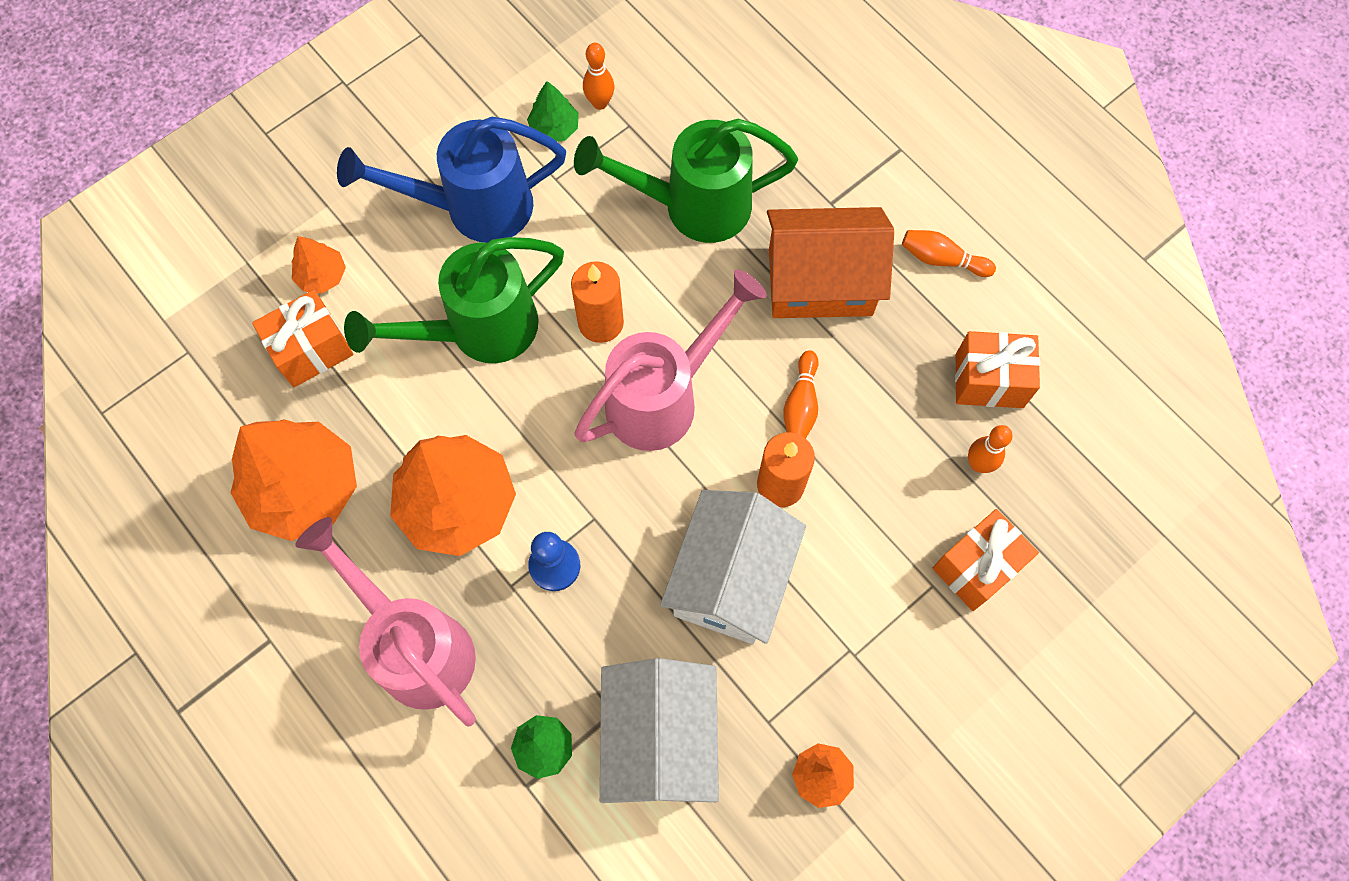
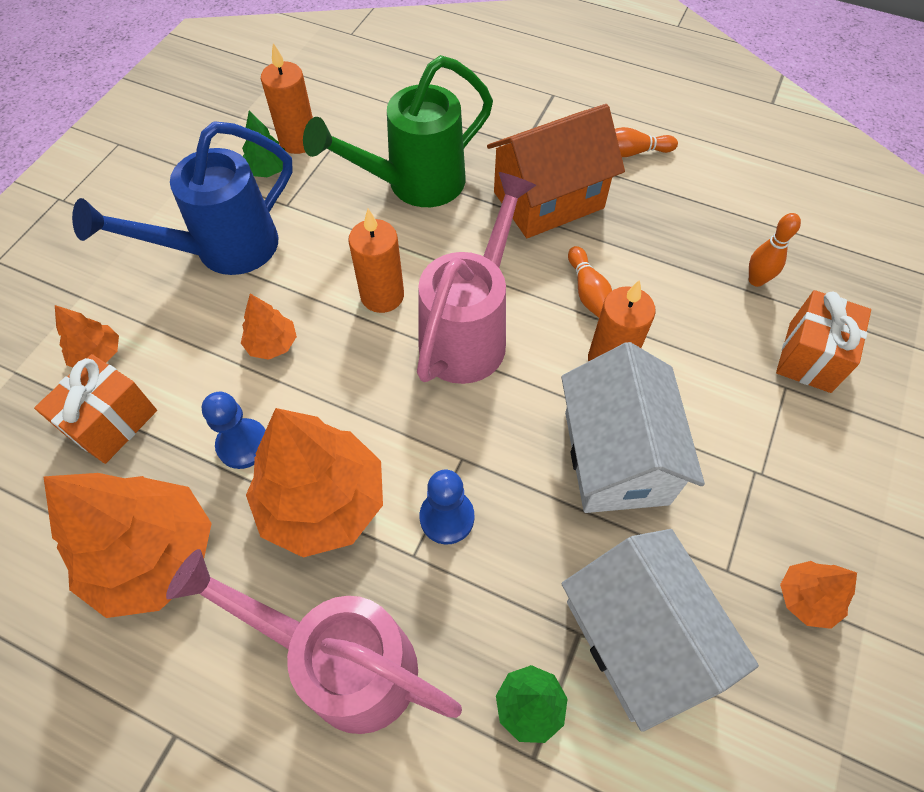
camera: 25 degrees left, 10 degrees down
green watering can [344,237,564,363] -> orange tree [241,294,297,360]
orange bowling pin [583,43,614,110] -> orange candle [261,43,313,154]
orange gift [955,331,1040,408] -> none
none -> blue pawn [201,392,266,469]

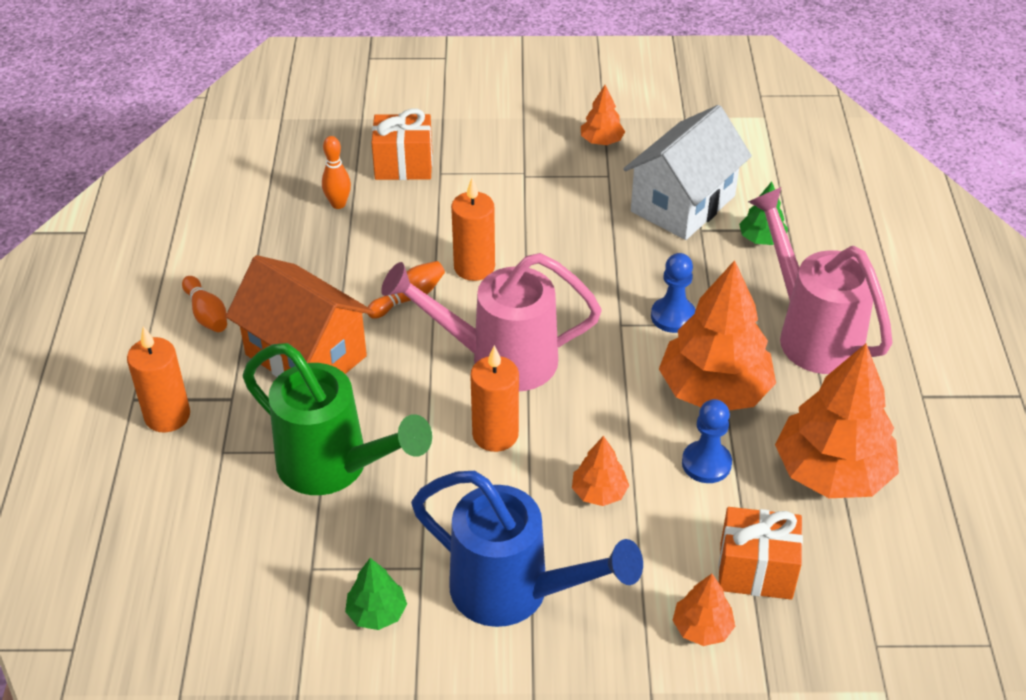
camera: 115 degrees left, 15 degrees down
pink watering can [166,549,462,734] -> pink watering can turned 150 degrees clockwise [748,187,892,374]
orange candle [261,43,313,154] -> orange candle moved to [127,326,190,432]
white house [561,342,705,513] -> none

